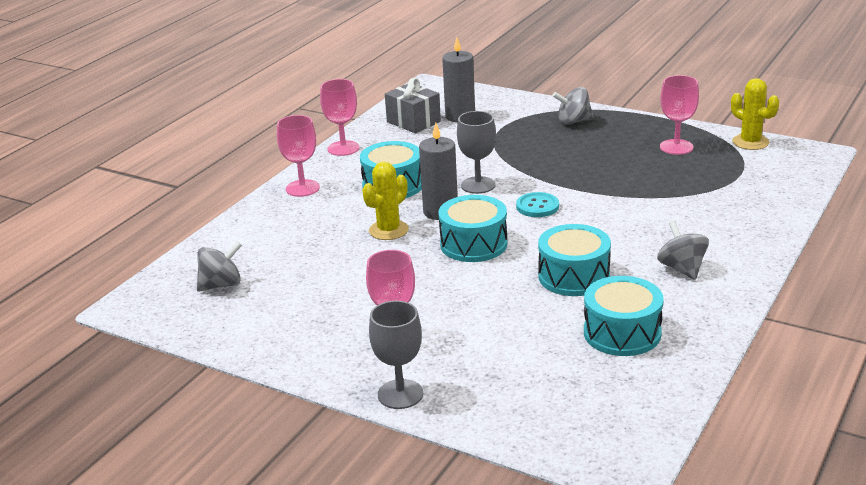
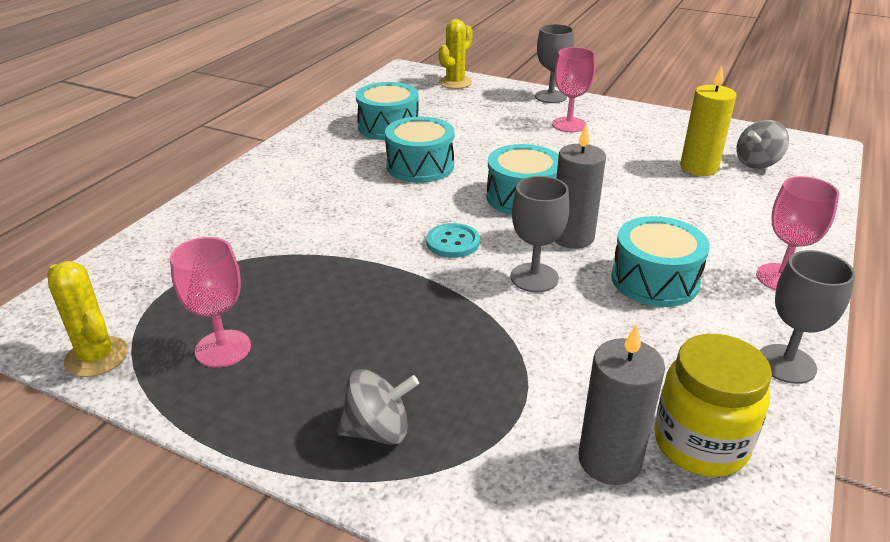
camera: 175 degrees right, 5 degrees up
pink goblet [320,79,360,156] -> grey goblet [760,250,855,384]
yellow cactus [362,162,409,240] -> yellow cactus moved to [439,19,473,89]
grey gift [385,78,441,133] -> yellow jar [654,334,772,477]
grey spinning top [657,220,709,280] -> none
none -> yellow candle [680,66,737,176]

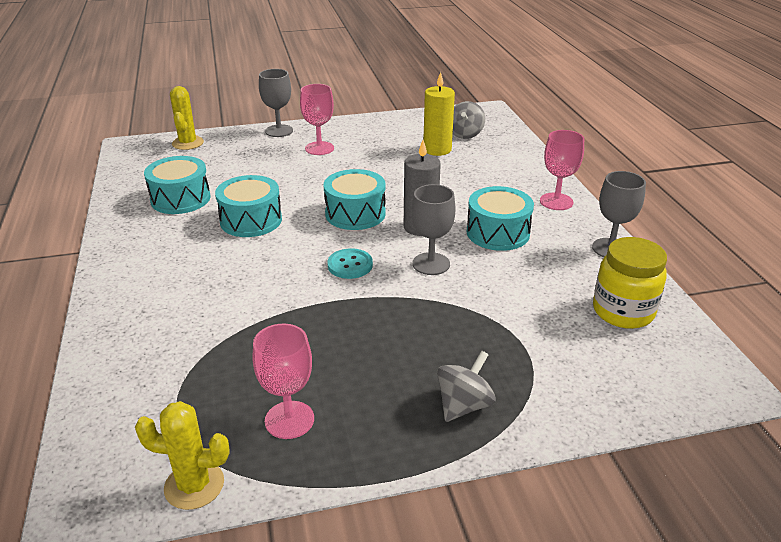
camera: 40 degrees left, 0 degrees up
grey candle [579,324,665,485] -> none

